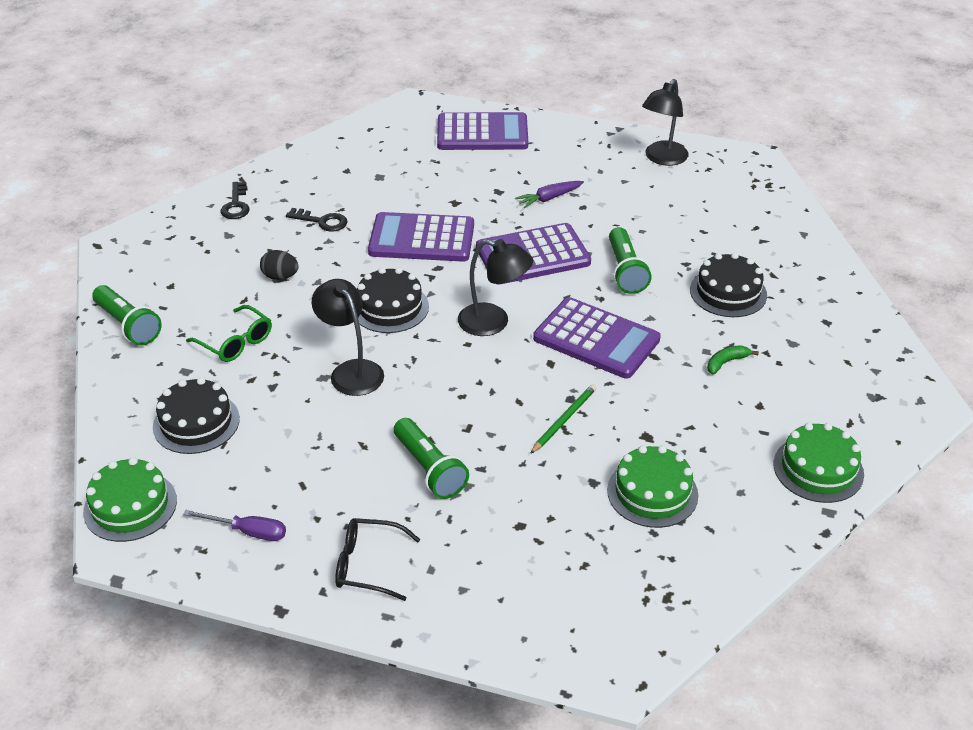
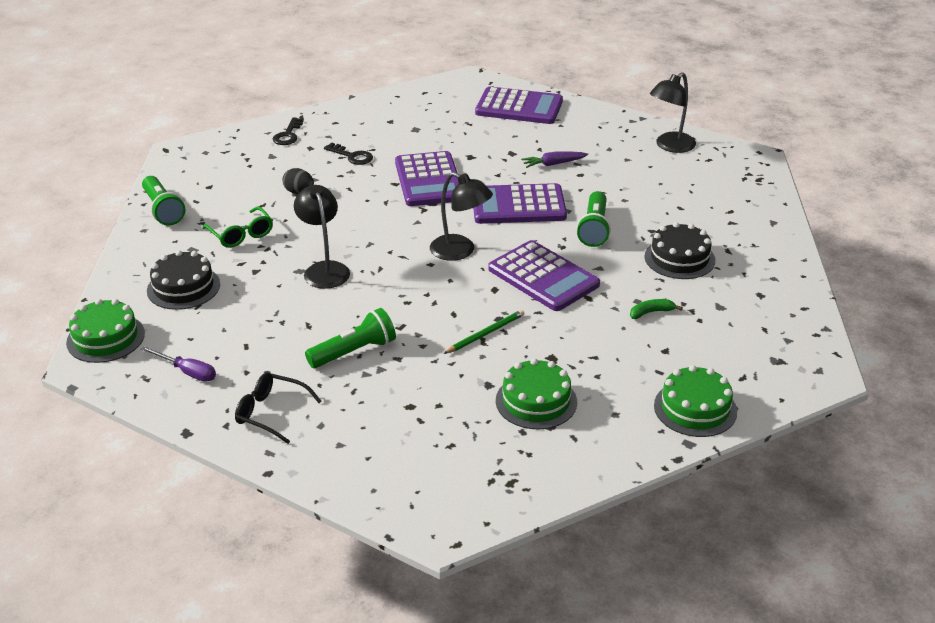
camera: 15 degrees right, 5 degrees down
black cake [357,267,429,333] -> none
purple calculator [368,212,474,262] -> purple calculator turned 120 degrees counterclockwise [395,151,459,206]
green flashlight [394,418,469,499] -> green flashlight turned 105 degrees counterclockwise [305,308,396,368]

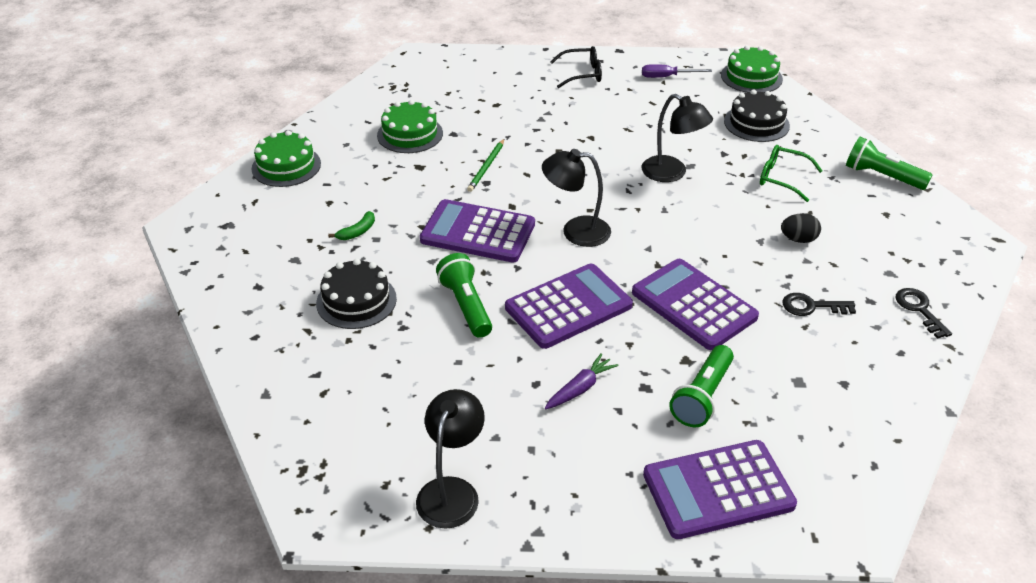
camera: 150 degrees right, 5 degrees up
green flashlight [305,308,396,368] -> green flashlight moved to [669,345,734,427]

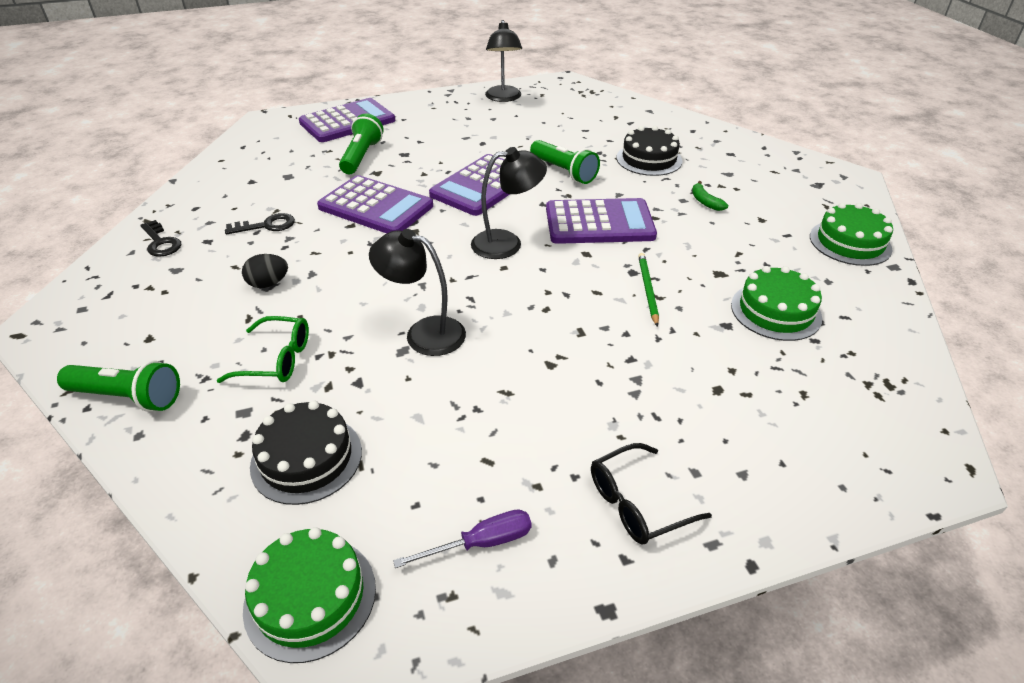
camera: 160 degrees right, 0 degrees up
green banana [328,211,375,240] -> green banana turned 45 degrees counterclockwise [692,181,728,211]
purple carrot [545,353,618,409] -> none

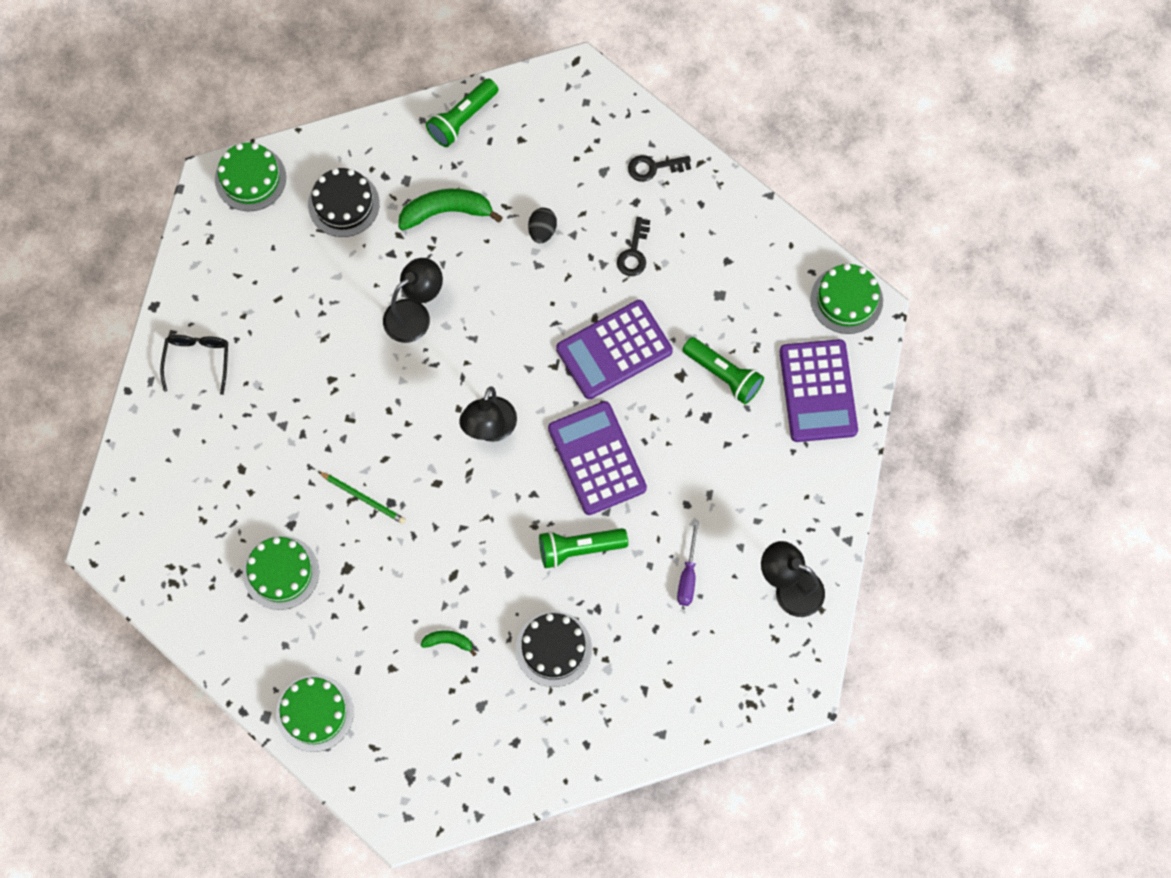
camera: 120 degrees right, 30 degrees up
green glasses [216,316,309,383] -> green banana [399,189,503,231]
purple screwdriver [393,509,532,568] -> purple screwdriver moved to [677,521,699,606]
purple calculator [546,198,657,244] -> none
none -> green cake [810,263,883,334]

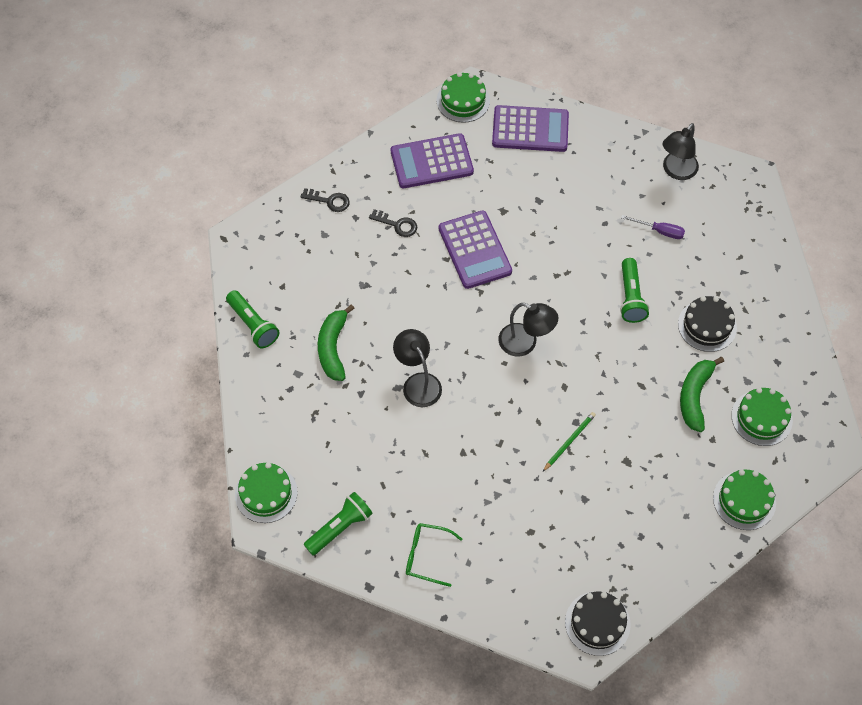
camera: 80 degrees left, 10 degrees down
black glasses [160,335,228,395] -> green glasses [406,523,462,587]
green cake [243,536,319,610] -> green cake moved to [732,388,793,446]
black cake [308,168,380,237] -> black cake moved to [565,592,631,656]
green banana [420,630,476,656] -> green banana [680,357,724,432], size x1.96
black egg [528,208,557,243] -> none
purple calculator [548,401,647,515] -> purple calculator moved to [391,133,474,188]
black key [628,155,691,182] -> black key turned 75 degrees counterclockwise [300,188,350,212]
green flashlight [683,337,764,404] -> green flashlight moved to [303,492,373,556]

